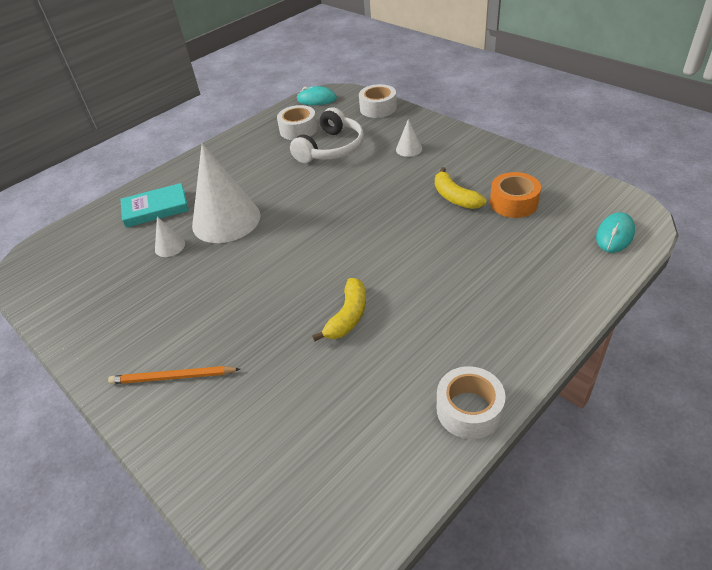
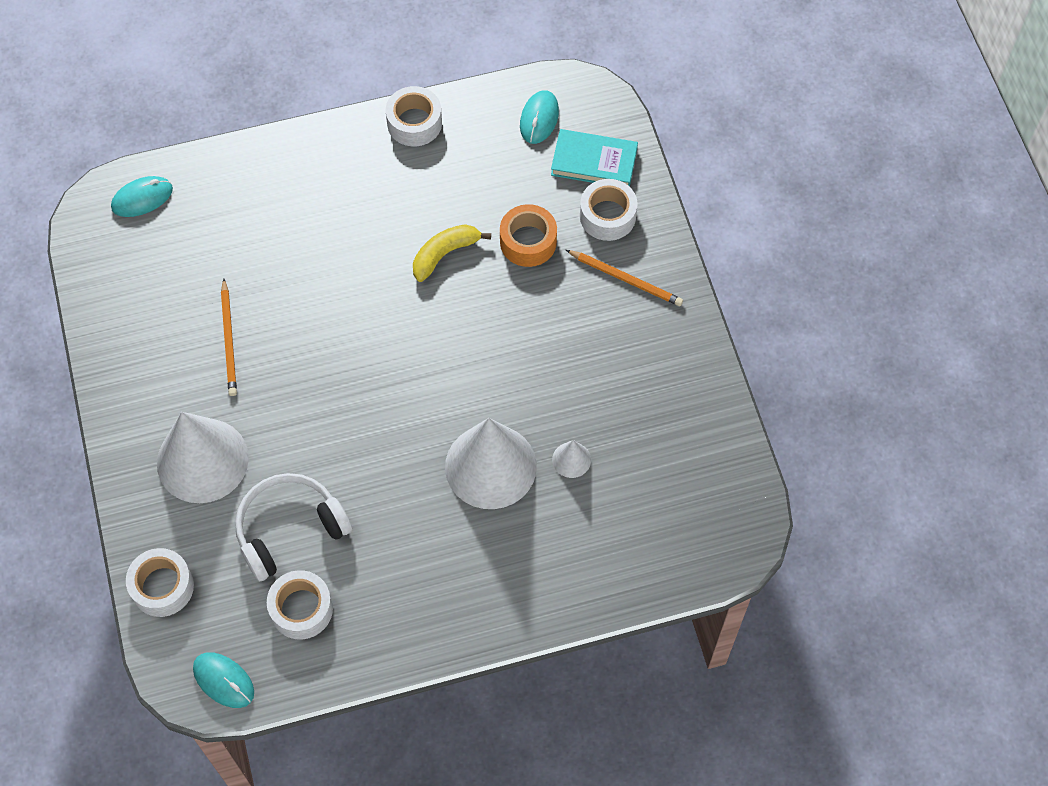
camera: 155 degrees left, 20 degrees up
turquoise book [120,183,189,228] -> turquoise book moved to [551,129,638,187]
white cone [396,119,422,157] -> white cone [157,412,249,503], size x2.36
yellow banana [435,167,486,209] -> orange pencil [221,278,237,396]
orange tape [490,172,541,218] -> orange tape moved to [500,204,557,267]
none -> turquoise mouse [520,90,559,144]
none -> white tape [580,179,638,241]

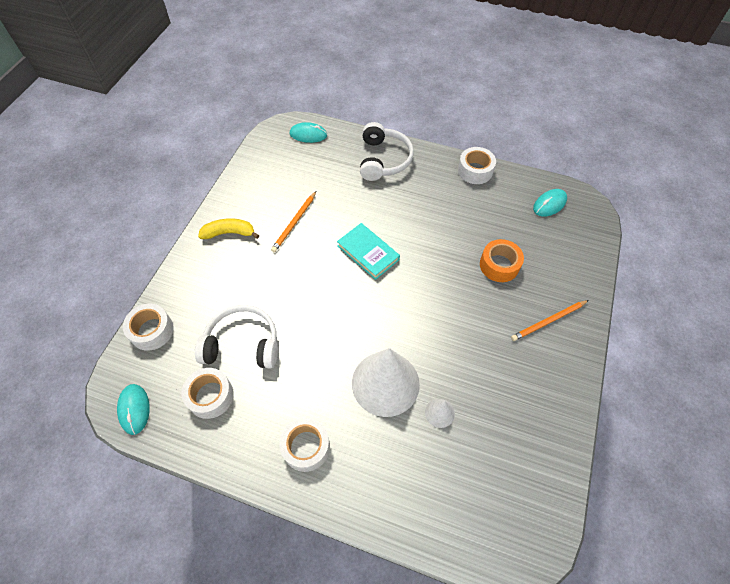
camera: 35 degrees right, 5 degrees down
white cone [157,412,249,503] -> none
yellow banana [413,224,491,282] -> yellow banana moved to [198,218,259,239]
turquoise book [551,129,638,187] -> turquoise book moved to [337,223,400,280]
orange pencil [566,250,683,306] -> orange pencil turned 90 degrees clockwise [511,300,589,341]
white tape [580,179,638,241] -> white tape moved to [279,418,330,472]
none -> white headphones [360,122,414,181]

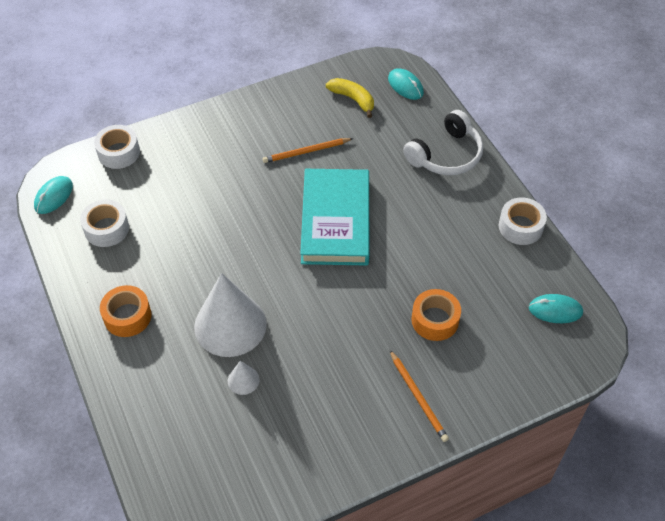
camera: 45 degrees right, 5 degrees down
white headphones [195,305,278,368] -> none
yellow banana [198,218,259,239] -> yellow banana moved to [326,78,374,118]
white tape [279,418,330,472] -> orange tape [100,285,151,337]
turquoise book [337,223,400,280] -> turquoise book [300,169,369,266], size x1.71
orange pencil [511,300,589,341] -> orange pencil turned 135 degrees counterclockwise [390,350,449,442]

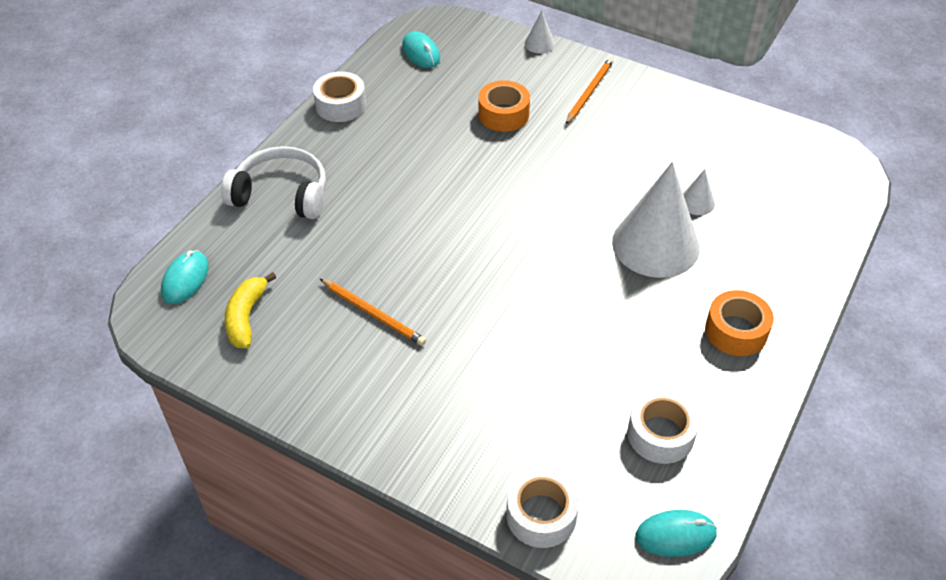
camera: 125 degrees left, 5 degrees down
turquoise book [300,169,369,266] -> none
none -> white cone [525,11,555,54]

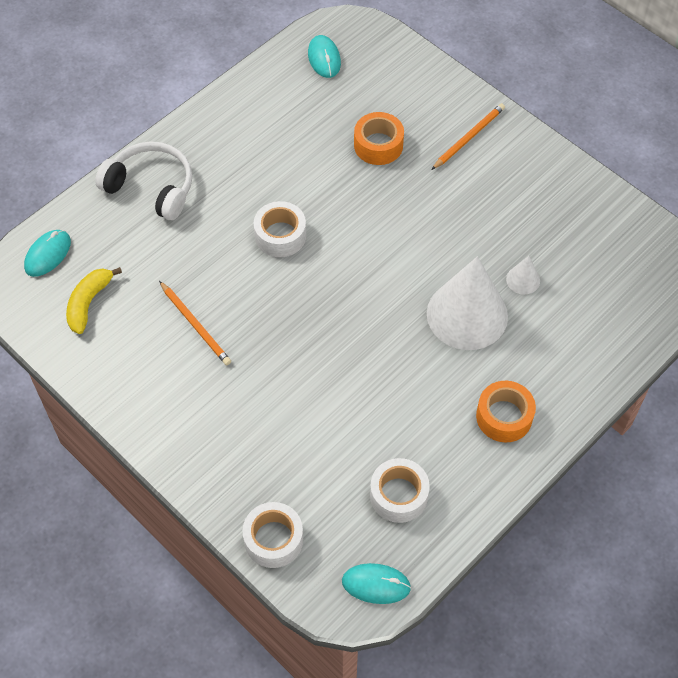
camera: 15 degrees right, 10 degrees up
white tape [313,71,366,122] -> white tape moved to [254,201,306,257]
white cone [525,11,555,54] -> none

